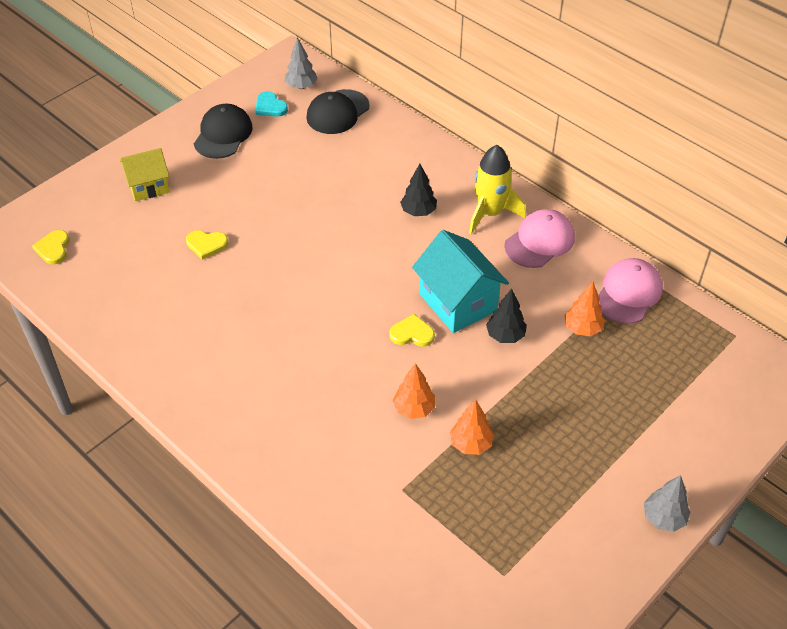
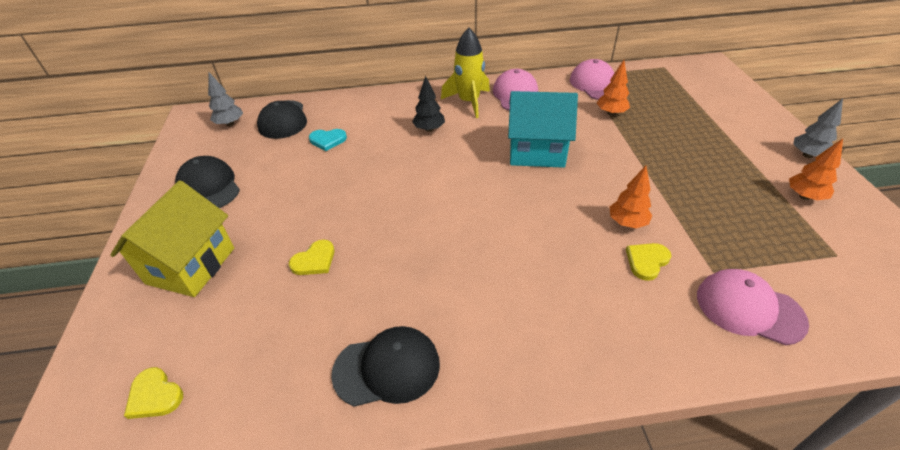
camera: 50 degrees left, 5 degrees down
yellow house [120,148,170,201] -> yellow house [110,180,234,297], size x1.54
turquoise heart [256,91,288,117] -> turquoise heart moved to [309,129,347,151]
yellow heart [389,314,435,347] -> yellow heart moved to [626,243,671,281]
orange tree [450,399,494,455] -> orange tree moved to [789,138,843,201]
black tree [486,289,527,343] -> none
none -> black cap [331,326,440,407]
none -> pink cap [697,269,809,345]

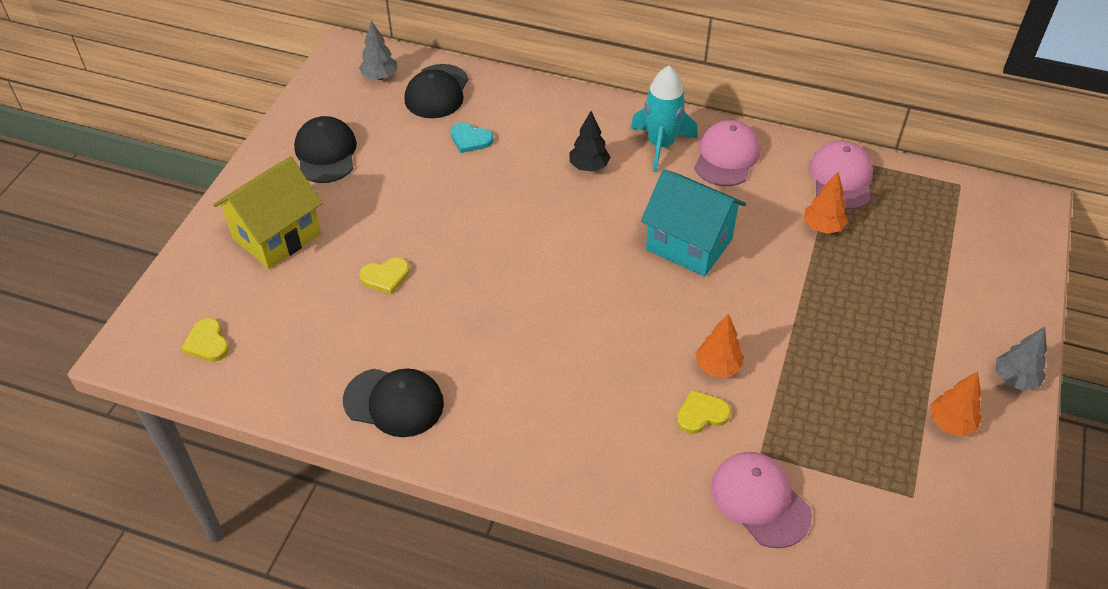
camera: 25 degrees right, 5 degrees up
yellow rocket [441,28,490,118] -> turquoise rocket [630,66,698,172]

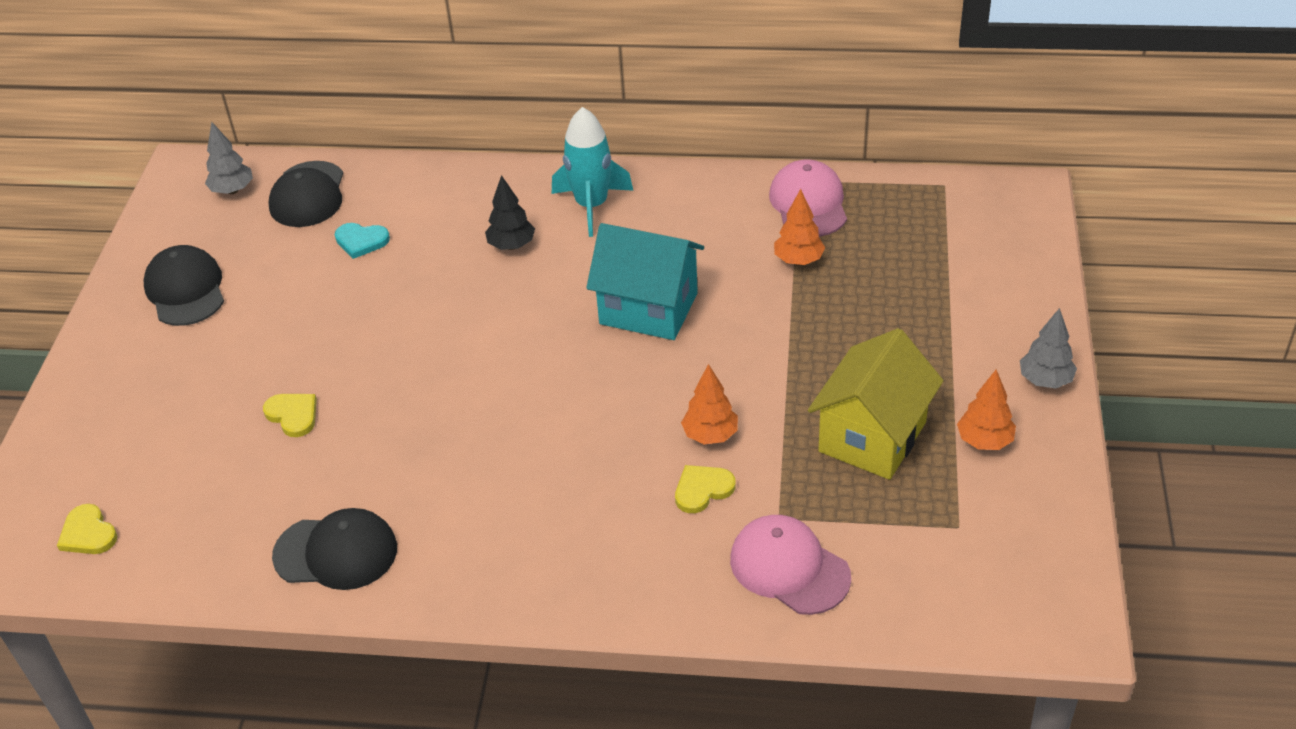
camera: 10 degrees left, 5 degrees down
yellow house [213,156,322,269] -> yellow house moved to [808,328,944,480]
yellow heart [359,257,410,294] -> yellow heart turned 105 degrees counterclockwise [263,394,317,437]
pink cap [694,120,761,186] -> none

